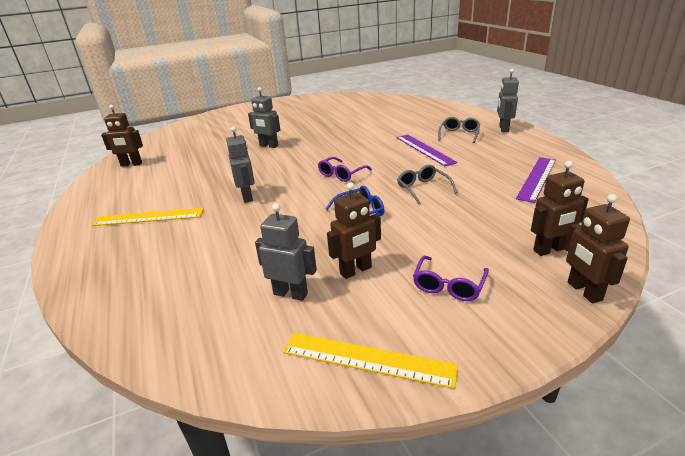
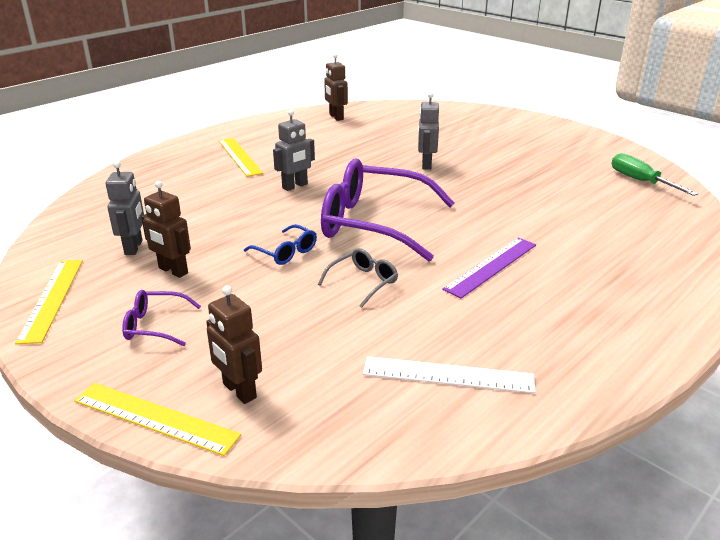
camera: 65 degrees right, 0 degrees up
purple glasses [318,157,372,182] -> purple glasses [321,158,455,261], size x2.31
grey glasses [438,117,480,143] -> none
grey robot [497,69,519,132] -> none
purple ruler [516,157,556,203] -> white ruler [363,356,535,393]
brown robot [565,194,630,303] -> yellow ruler [74,383,241,456]
none -> green screwdriver [612,153,698,196]

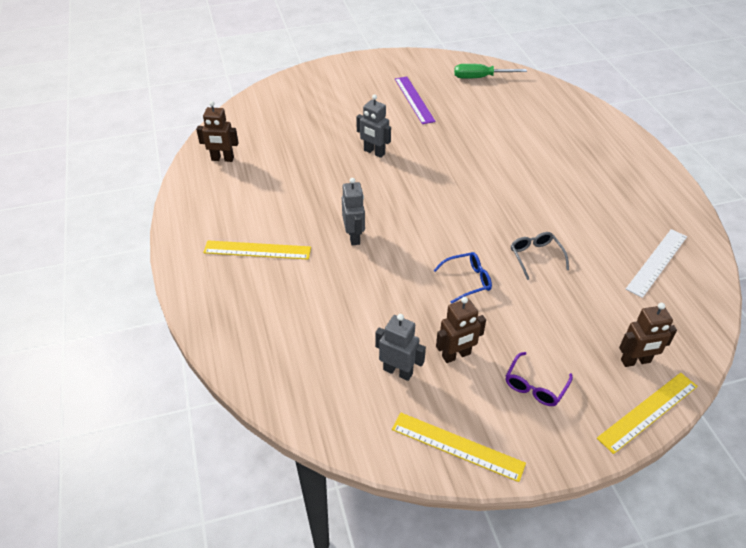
camera: 60 degrees left, 15 degrees up
purple glasses [321,158,455,261] -> none
purple ruler [442,238,536,298] -> purple ruler moved to [395,76,436,124]

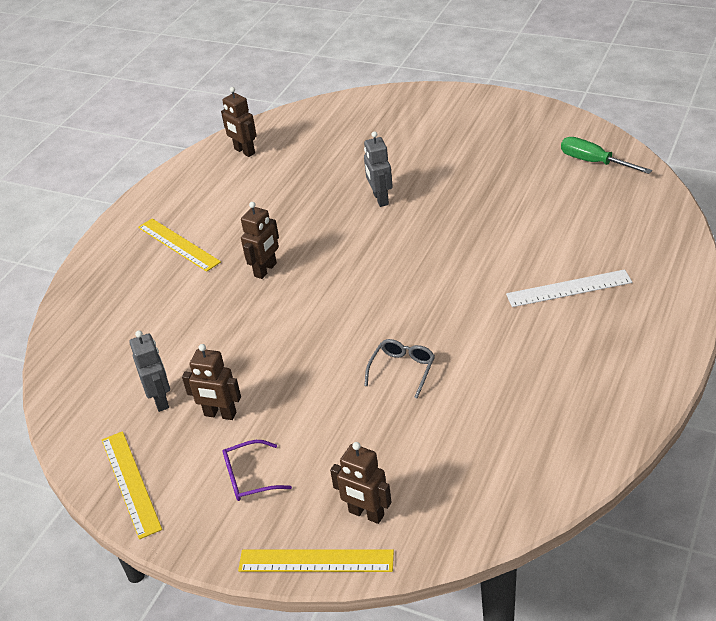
camera: 45 degrees right, 5 degrees down
grey robot [342,178,365,245] -> brown robot [241,202,279,279]
purple ruler [395,76,436,124] -> none
blue glasses [434,252,492,304] -> none
white ruler [626,229,687,298] -> white ruler moved to [506,269,632,307]

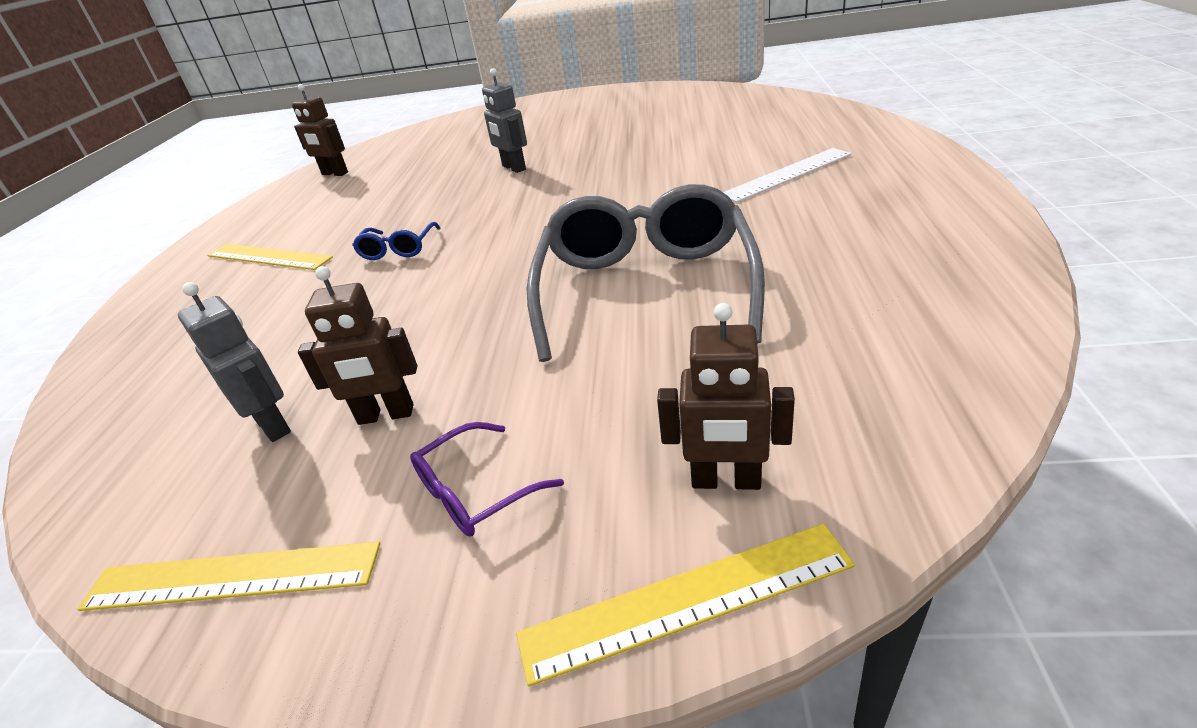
camera: 20 degrees left, 5 degrees down
yellow ruler [102,431,162,539] -> yellow ruler turned 45 degrees counterclockwise [77,541,381,611]
brown robot [241,202,279,279] -> blue glasses [352,222,441,260]
grey glasses [364,339,435,398] -> grey glasses [527,184,765,362], size x2.31
green screwdriver [561,137,652,174] -> none

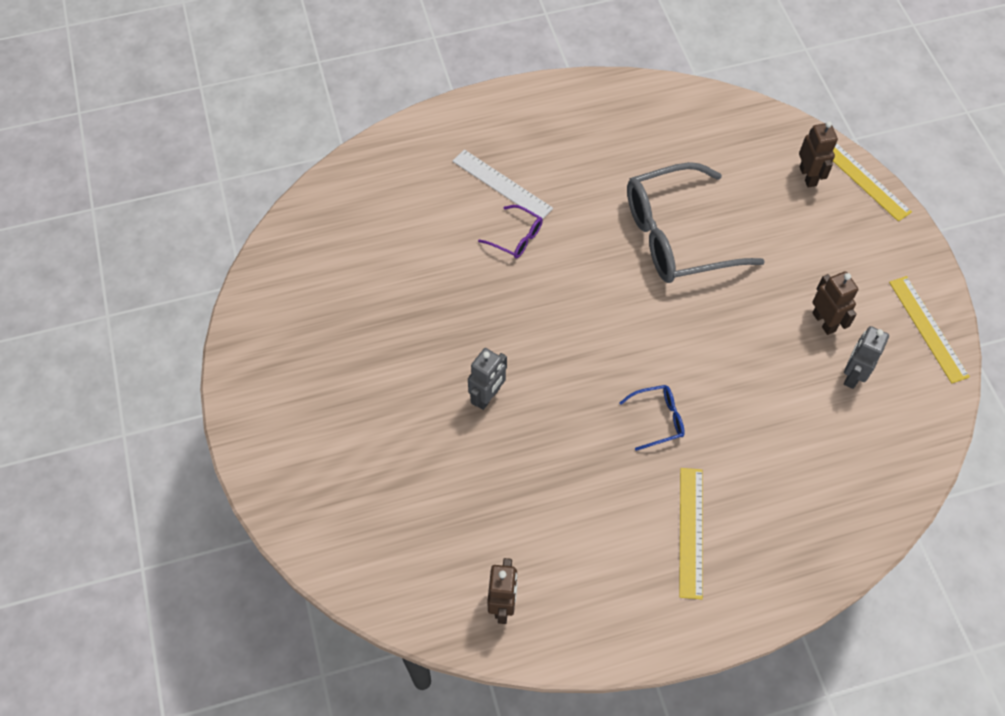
camera: 115 degrees left, 25 degrees up
purple glasses [410,422,564,537] -> purple glasses moved to [478,205,543,258]

